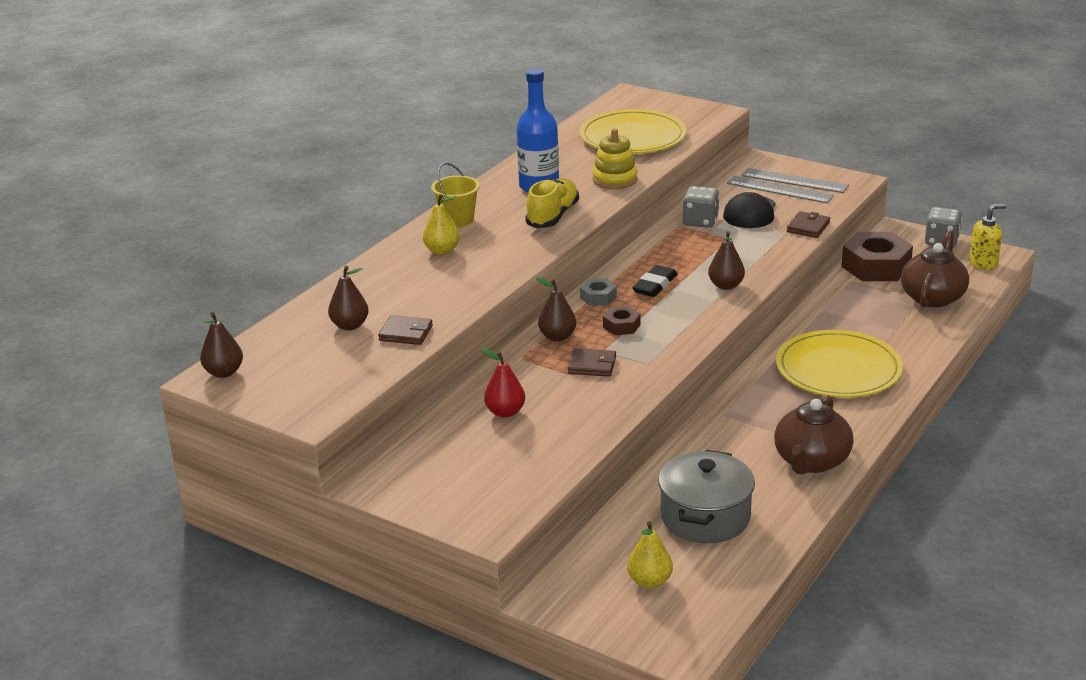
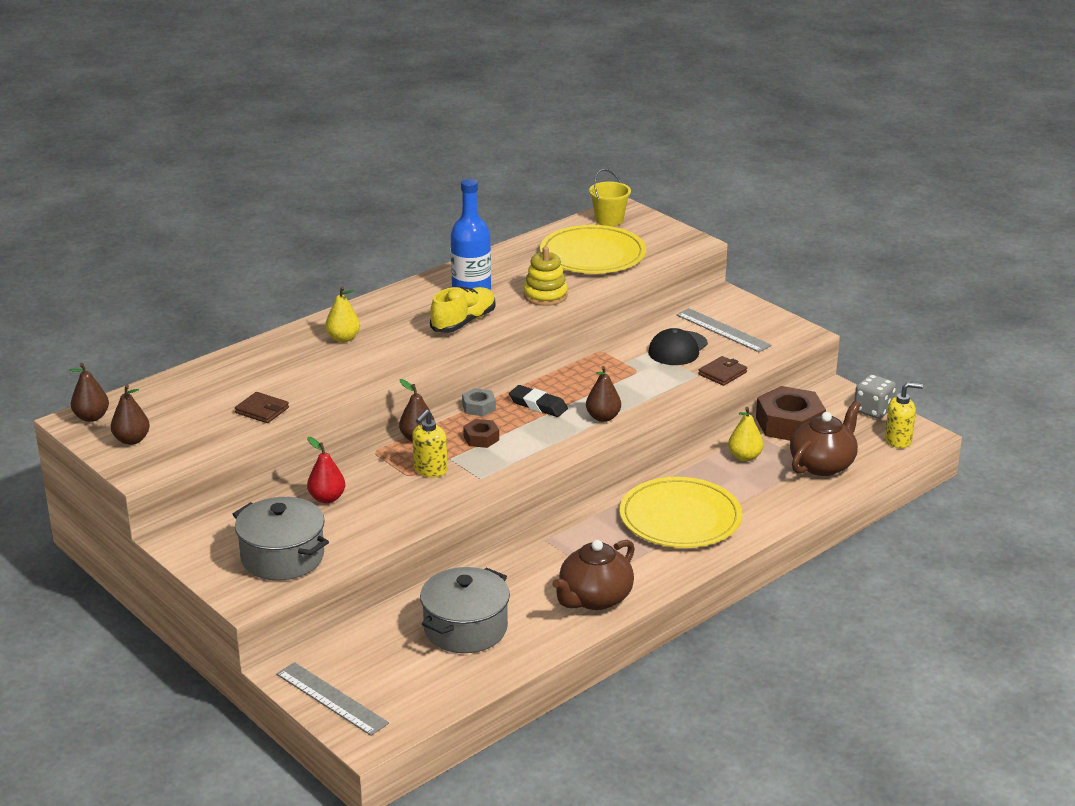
camera: 15 degrees right, 0 degrees up
brown pear [328,266,369,330] -> brown pear moved to [111,385,150,445]
yellow bucket [431,162,480,227] -> yellow bucket moved to [589,169,631,226]
brown wallet [568,348,616,377] -> yellow soap dispenser [412,410,447,477]
yellow pear [627,521,673,589] -> yellow pear moved to [728,407,763,462]
black eraser [632,265,677,297] -> black eraser turned 75 degrees clockwise [509,385,568,417]
grey dice [683,186,719,228] -> none
grey ruler [741,168,849,193] -> grey ruler moved to [276,662,389,736]
none -> grey pot [232,497,329,580]

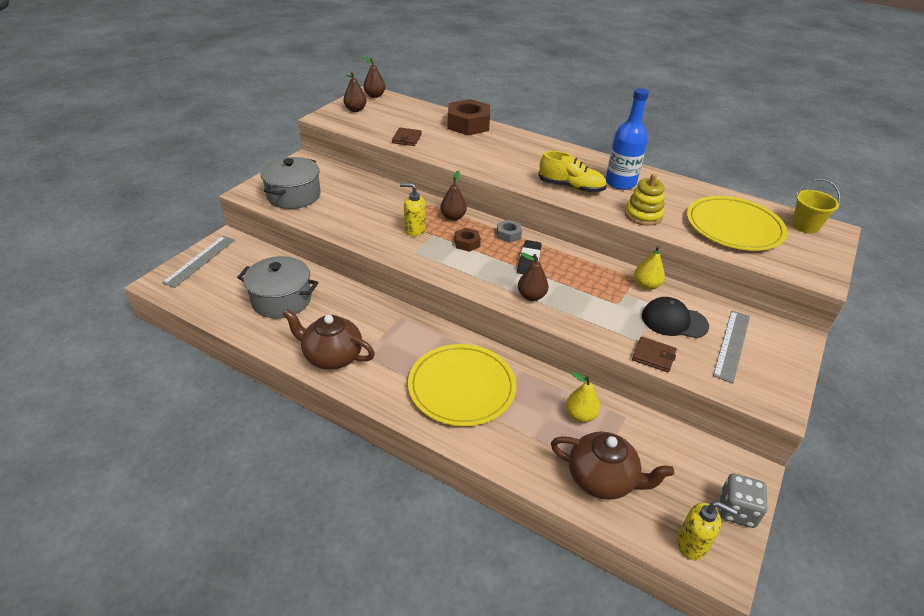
camera: 70 degrees right, 10 degrees up
red pear [307,437,345,503] -> none
yellow pear [325,286,360,342] -> yellow pear moved to [634,246,665,290]
brown nut [756,386,826,441] -> brown nut moved to [447,99,490,135]
yellow soap dispenser [885,382,923,448] -> yellow soap dispenser turned 45 degrees counterclockwise [677,501,737,560]

